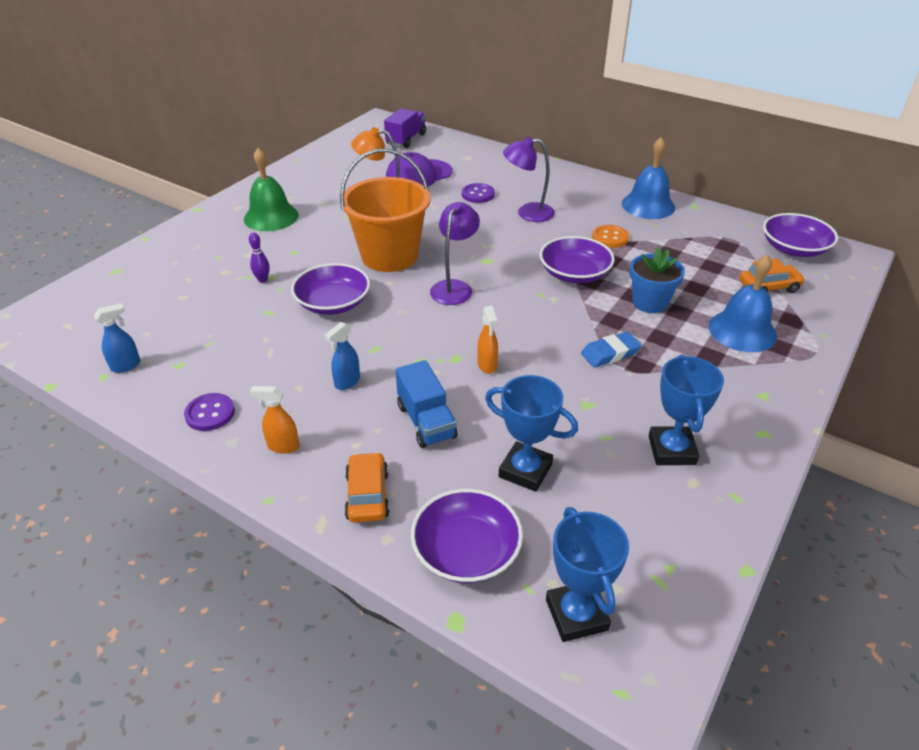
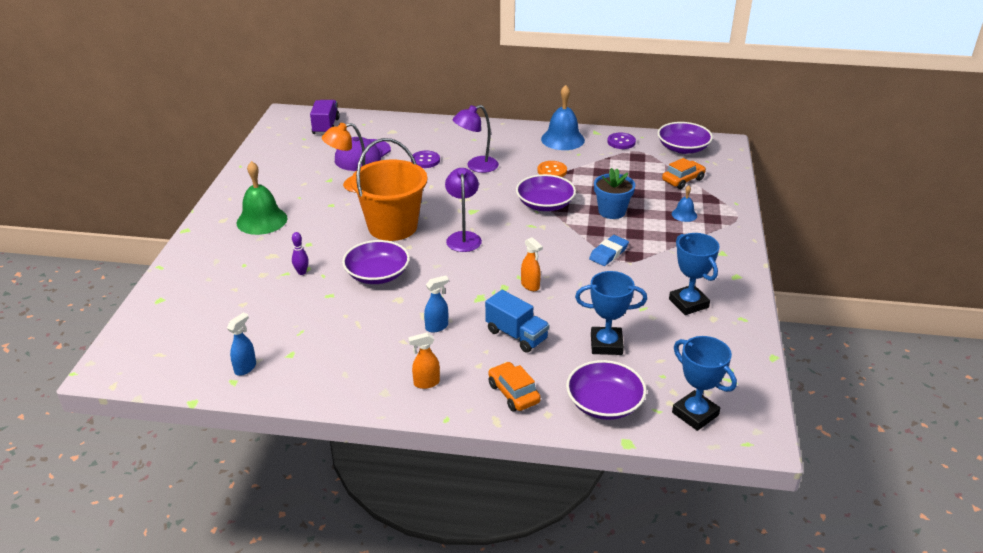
camera: 25 degrees left, 5 degrees down
purple button [184,393,235,431] -> purple button moved to [607,133,636,149]
blue spray bottle [325,322,360,390] -> blue spray bottle turned 135 degrees counterclockwise [424,275,449,333]
blue bell [709,255,777,352] -> blue bell [672,185,697,222], size x0.51

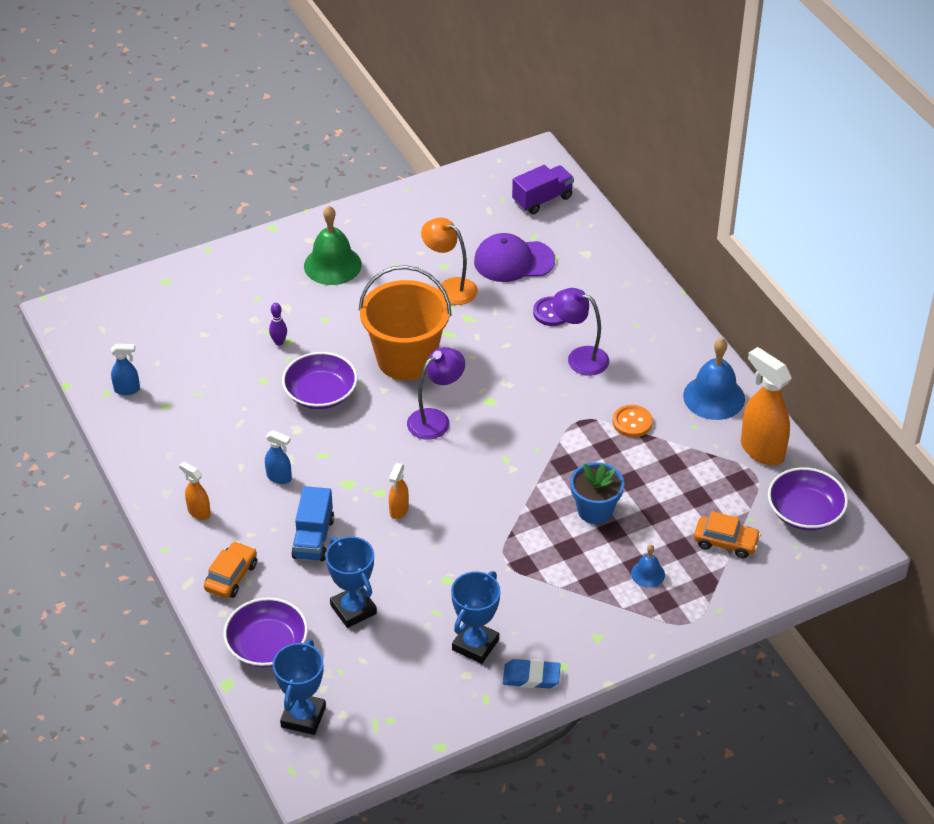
camera: 55 degrees right, 10 degrees up
purple bowl [516,174,576,211] -> none
blue eraser [589,235,629,266] -> blue eraser moved to [503,659,561,688]
purple button [607,133,636,149] -> orange spray bottle [741,347,792,466]

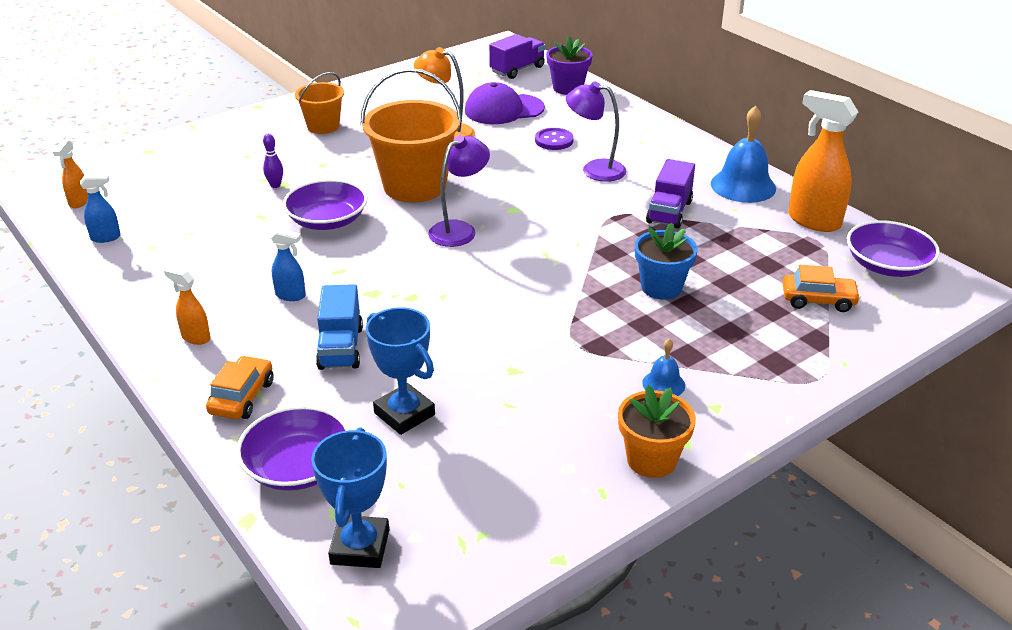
camera: 10 degrees left, 10 degrees down
green bell [304,206,362,285] -> orange bucket [295,72,344,134]
orange spray bottle [389,463,409,519] -> orange spray bottle moved to [53,140,88,208]
blue trophy [451,571,500,664] -> none
blue eraser [503,659,561,688] -> orange flower pot [618,385,696,478]
orange button [613,405,653,437] -> purple truck [646,159,695,229]
blue bell [631,545,665,588] -> blue bell moved to [642,339,685,396]
none -> purple flower pot [546,36,593,95]

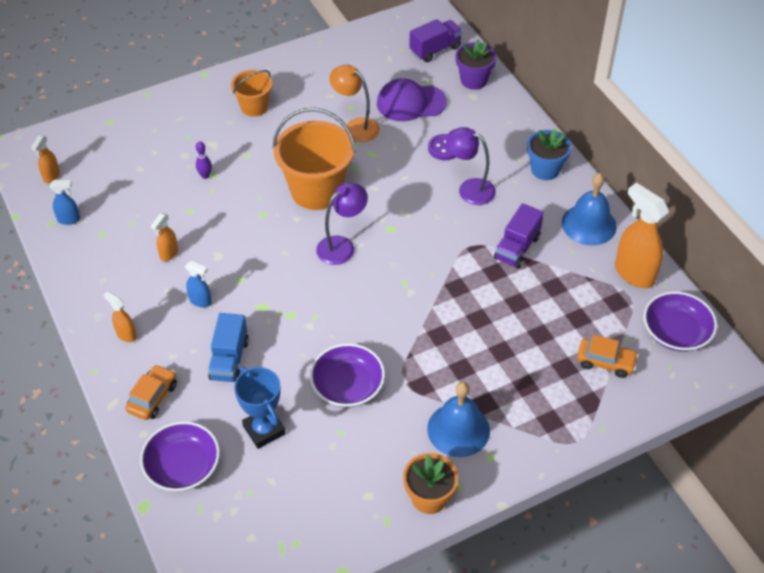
camera: 10 degrees right, 15 degrees up
purple bowl [283,179,367,230] -> purple bowl moved to [310,343,385,407]
blue trophy [311,427,389,568] -> none
blue flower pot [635,223,698,300] -> blue flower pot moved to [527,129,571,180]
blue bell [642,339,685,396] -> blue bell [427,382,490,457], size x1.96
none -> orange spray bottle [151,213,178,261]

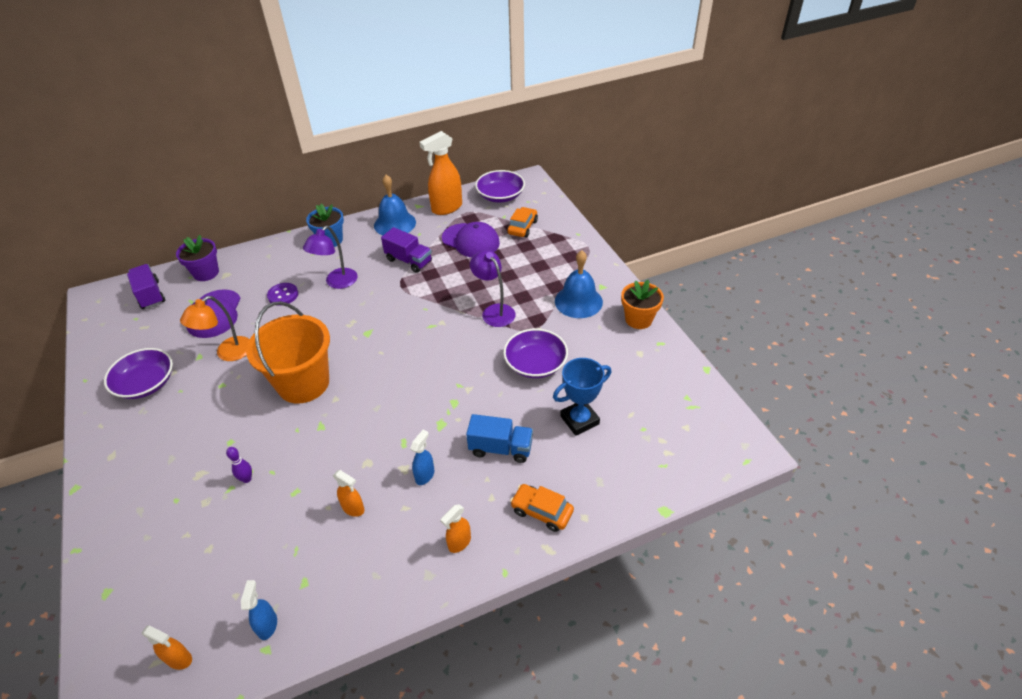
camera: 85 degrees left, 5 degrees down
purple bowl [140,421,220,491] -> purple bowl moved to [104,348,173,399]
orange bucket [231,70,273,117] -> none
purple lamp [316,183,368,265] -> purple lamp moved to [470,250,516,327]
none -> purple cap [442,222,500,257]

